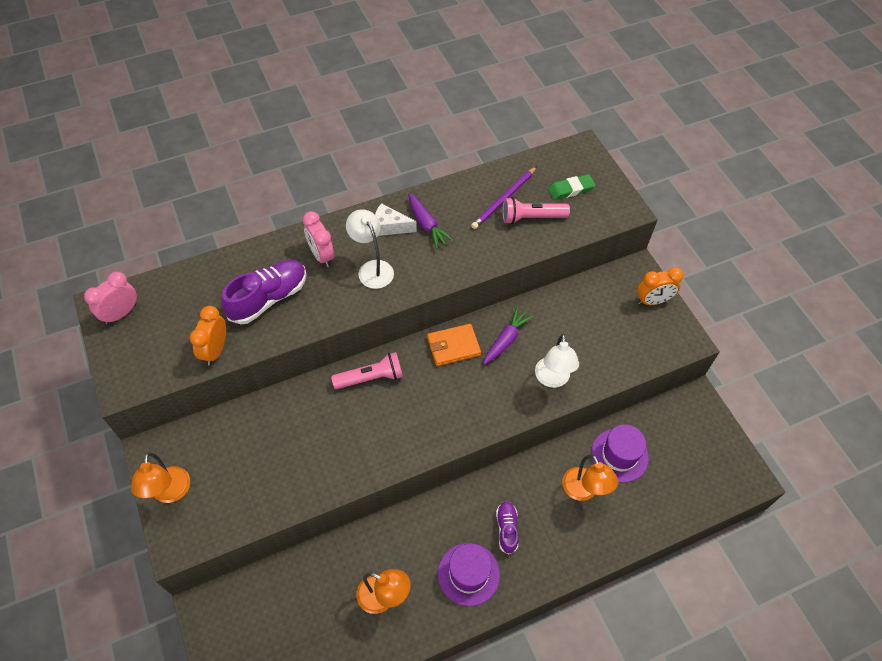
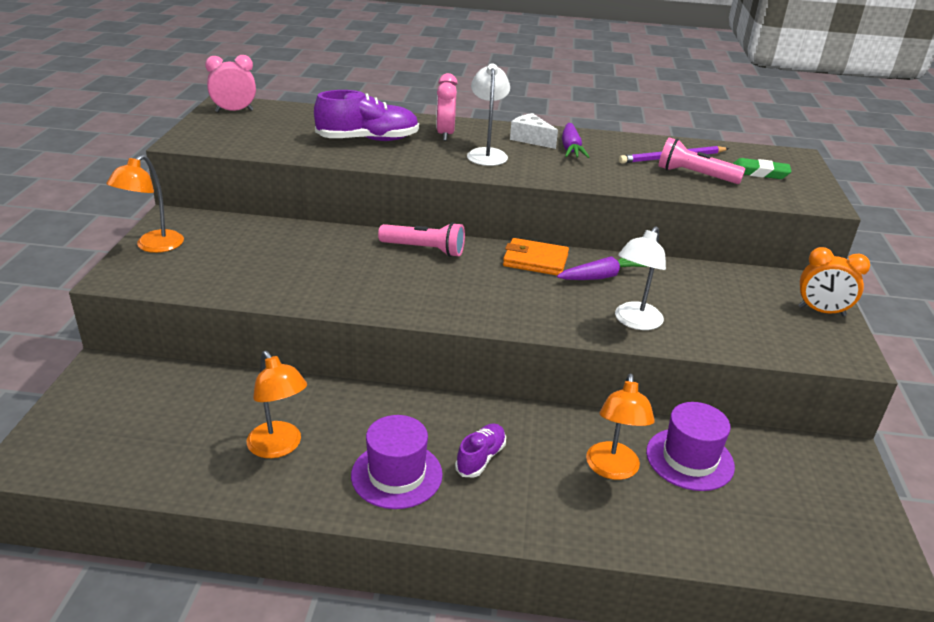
camera: 30 degrees right, 25 degrees down
orange clock [190,306,226,365] -> none

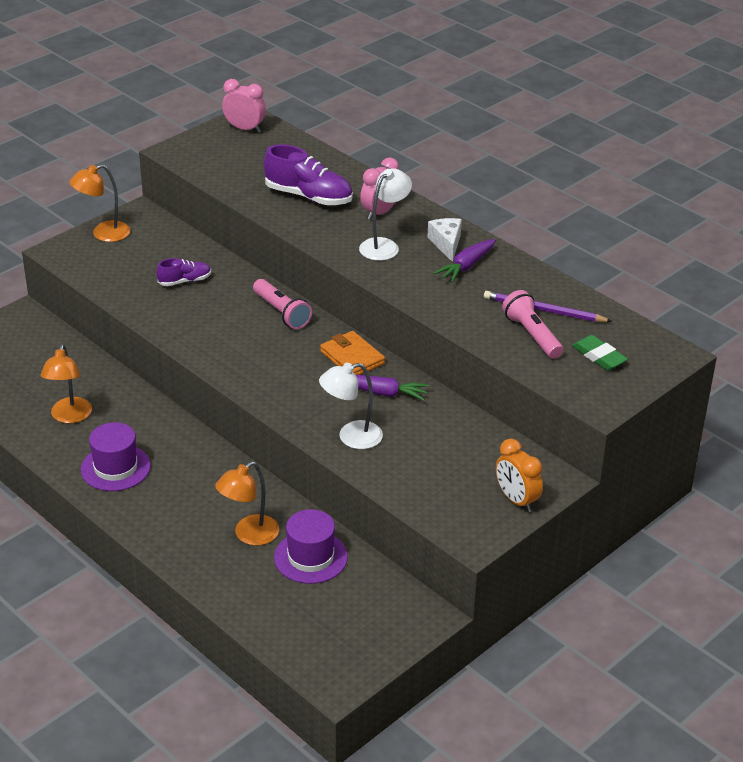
camera: 40 degrees right, 5 degrees up
purple shoe [455,423,506,478] -> purple shoe moved to [157,258,211,286]

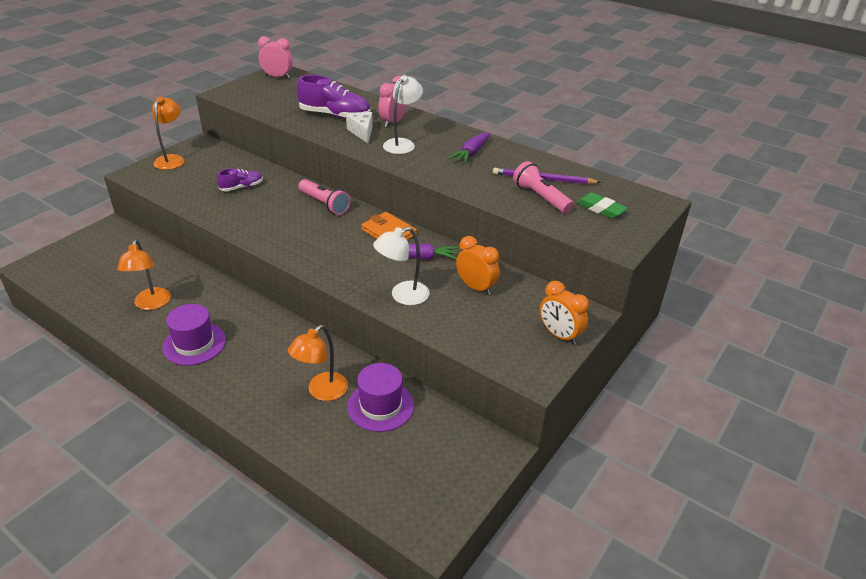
camera: 10 degrees left, 0 degrees up
orange lamp [69,164,130,242] -> orange lamp turned 135 degrees clockwise [152,97,184,170]
white cheese [427,218,462,262] -> white cheese moved to [346,112,373,143]
none -> orange clock [456,236,500,295]

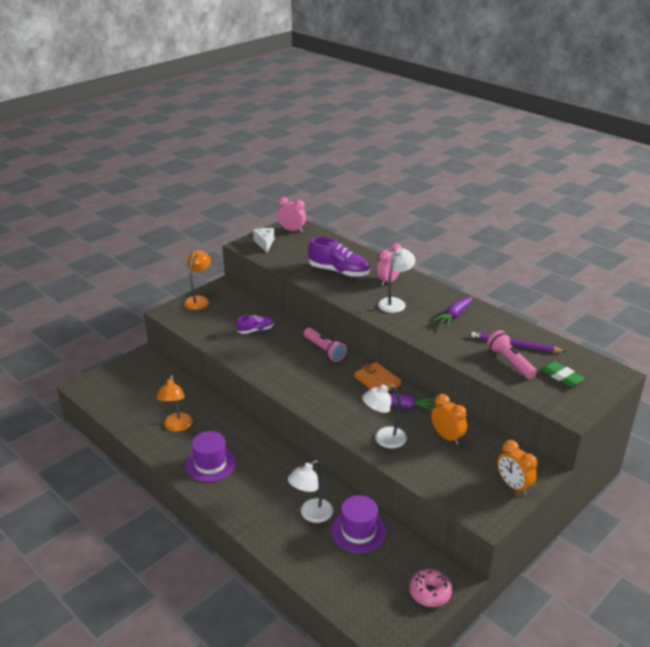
camera: 10 degrees right, 5 degrees down
orange lamp [288,325,348,401] -> white lamp [288,460,333,523]
white cheese [346,112,373,143] -> white cheese moved to [253,228,274,253]
none -> pink donut [409,569,452,607]

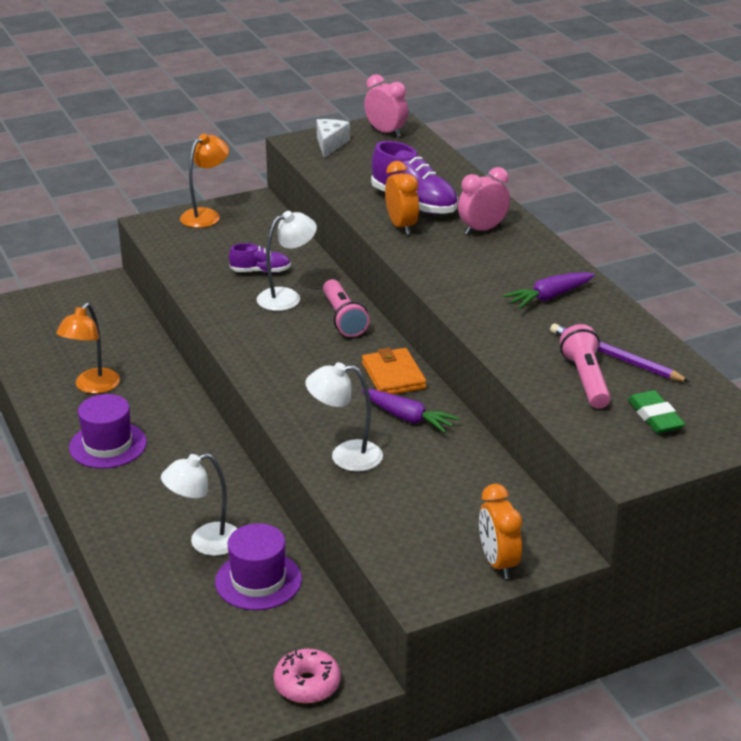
camera: 20 degrees right, 0 degrees up
white lamp [378,248,415,313] -> white lamp moved to [256,211,317,311]
orange clock [431,394,467,445] -> orange clock moved to [385,161,419,235]

